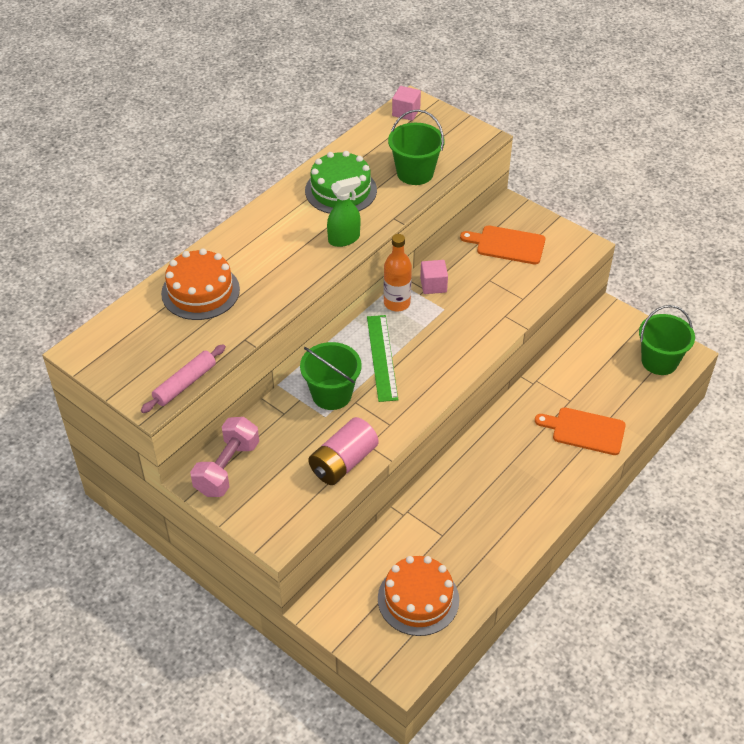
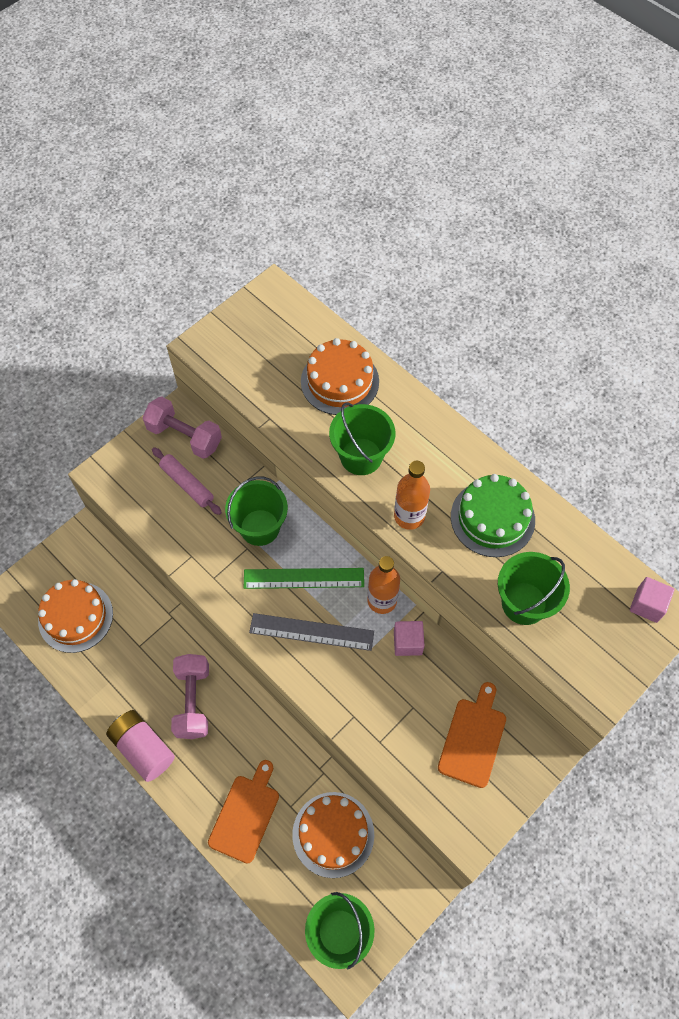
camera: 95 degrees right, 15 degrees up
pink rolling pin [141,344,226,413] -> pink rolling pin moved to [152,447,222,515]
pink battery [308,417,379,485] -> pink battery moved to [106,710,175,782]
green spray bottle [327,176,361,247] -> orange bottle [394,461,430,530]
none -> pink dumbbell [171,654,209,739]
none -> grey ruler [249,613,374,651]
none -> orange cake [292,792,374,878]
none -> green bucket [329,402,395,475]

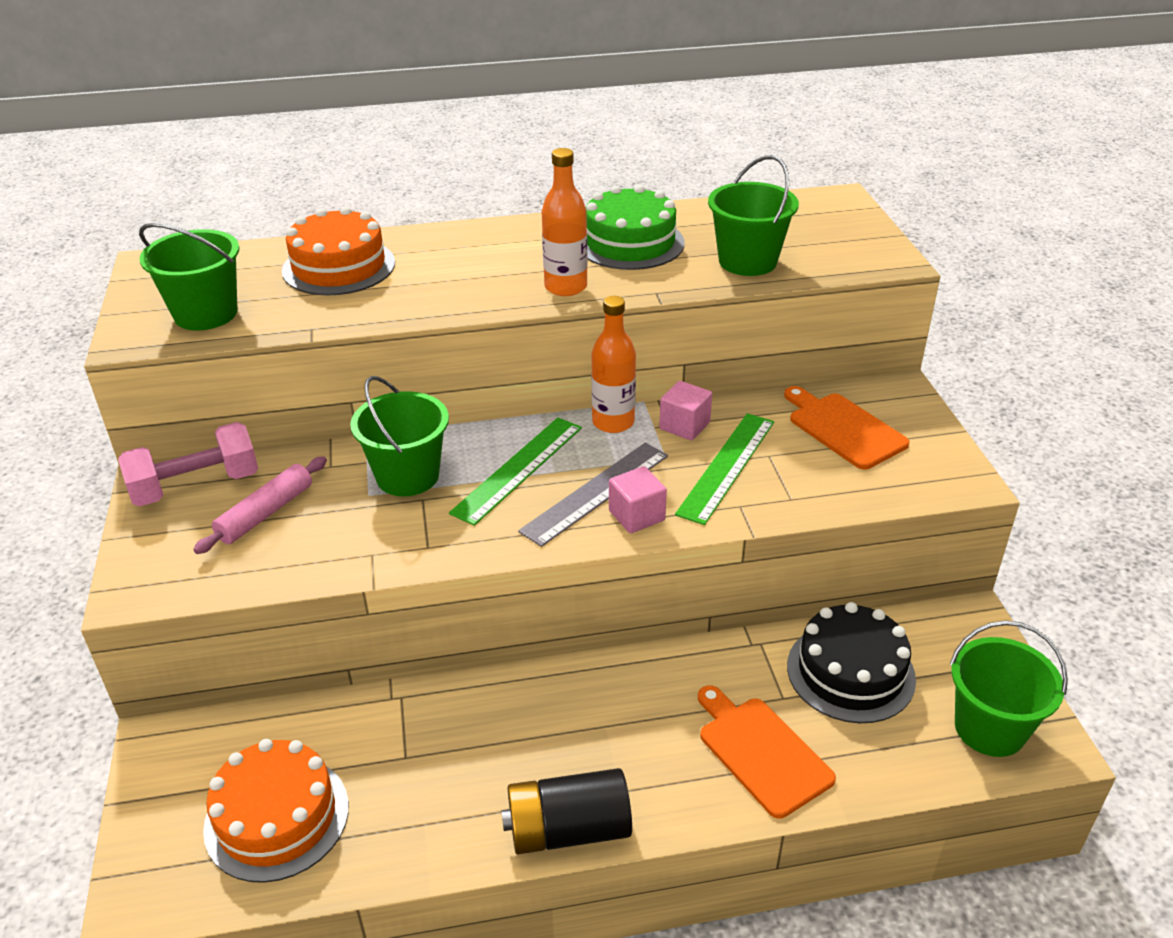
camera: 55 degrees left, 25 degrees down
pink battery [106,710,175,782] -> black battery [501,768,632,854]
pink rolling pin [152,447,222,515] -> pink rolling pin turned 45 degrees counterclockwise [193,456,327,554]
pink dumbbell [171,654,209,739] -> none
orange cake [292,792,374,878] -> black cake [787,602,916,723]
green bucket [329,402,395,475] -> green bucket moved to [139,223,240,330]
pink cube [630,577,674,623] -> pink cube moved to [609,466,667,533]
none -> green ruler [675,413,774,525]

